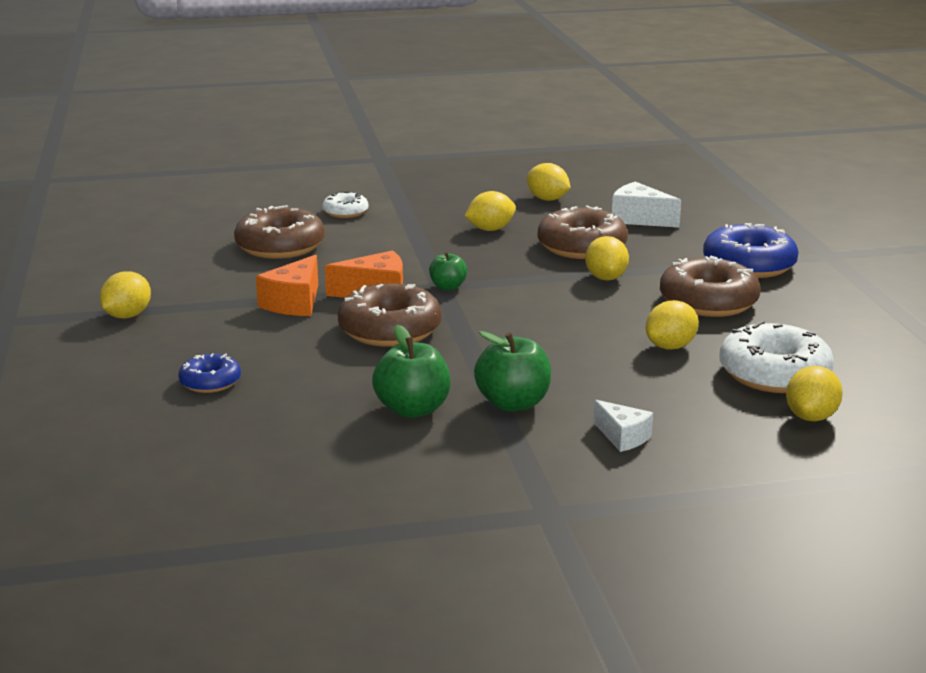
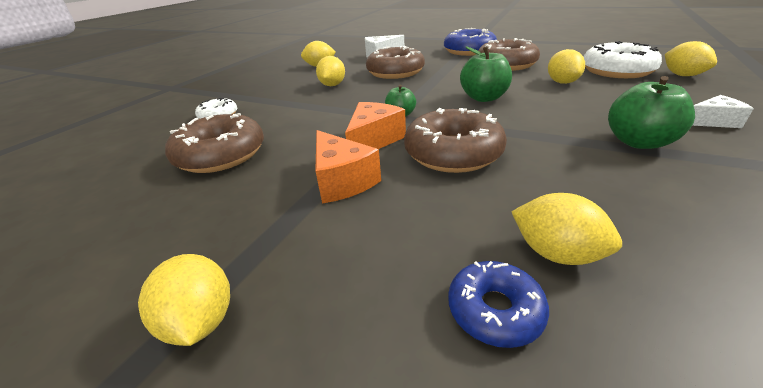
camera: 50 degrees left, 10 degrees up
green apple [372,325,451,418] -> green apple moved to [460,46,512,102]
yellow lemon [585,236,629,281] -> yellow lemon moved to [511,193,622,265]

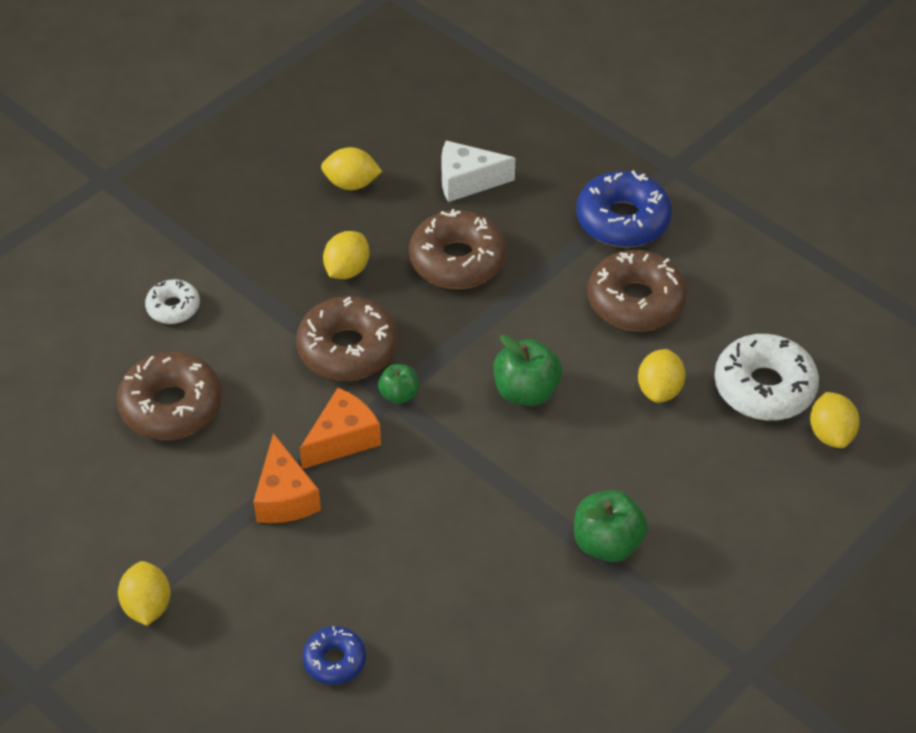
camera: 15 degrees right, 15 degrees up
brown donut [404,108,507,173] -> brown donut moved to [296,296,398,381]
yellow lemon [511,193,622,265] -> none
white cheese [692,95,754,128] -> none

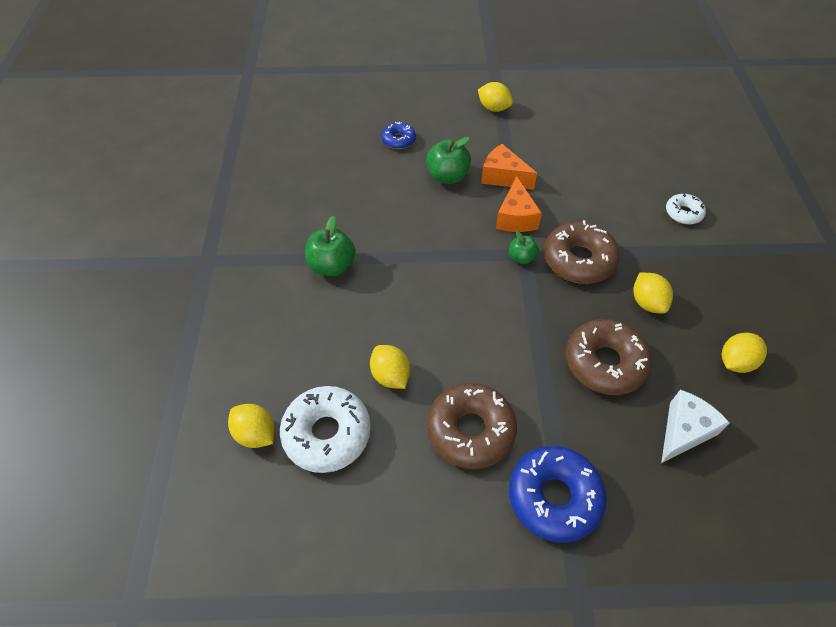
camera: 135 degrees right, 5 degrees up
brown donut [117,352,222,440] -> none
green apple [494,335,562,406] -> green apple moved to [426,137,471,184]

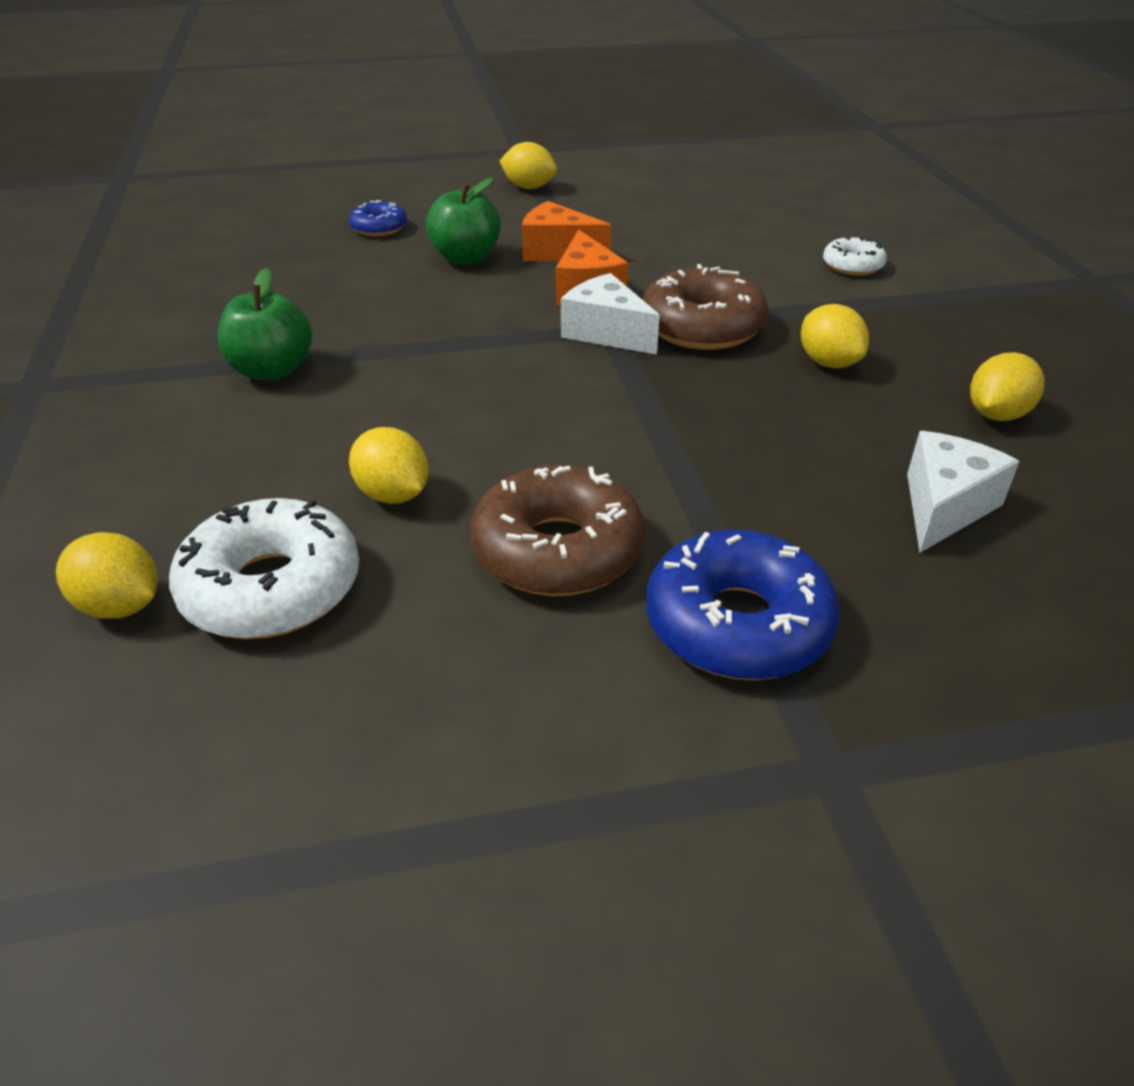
camera: 10 degrees left, 15 degrees down
green apple [509,231,539,264] -> white cheese [561,273,660,355]
brown donut [566,319,652,395] -> none

